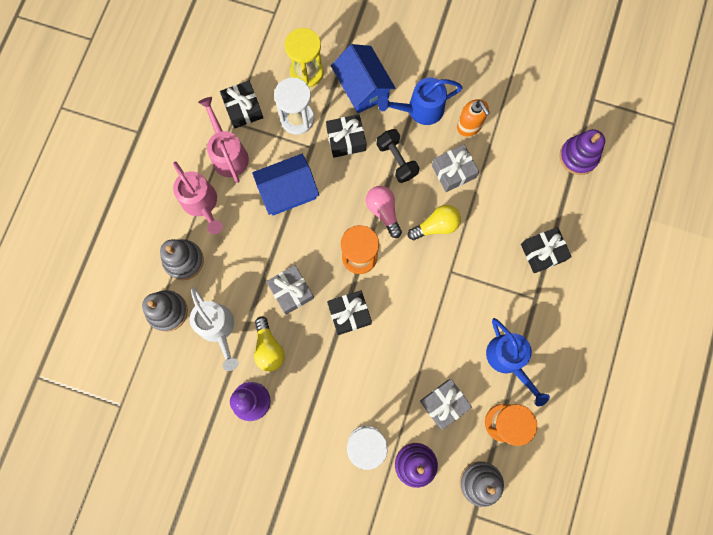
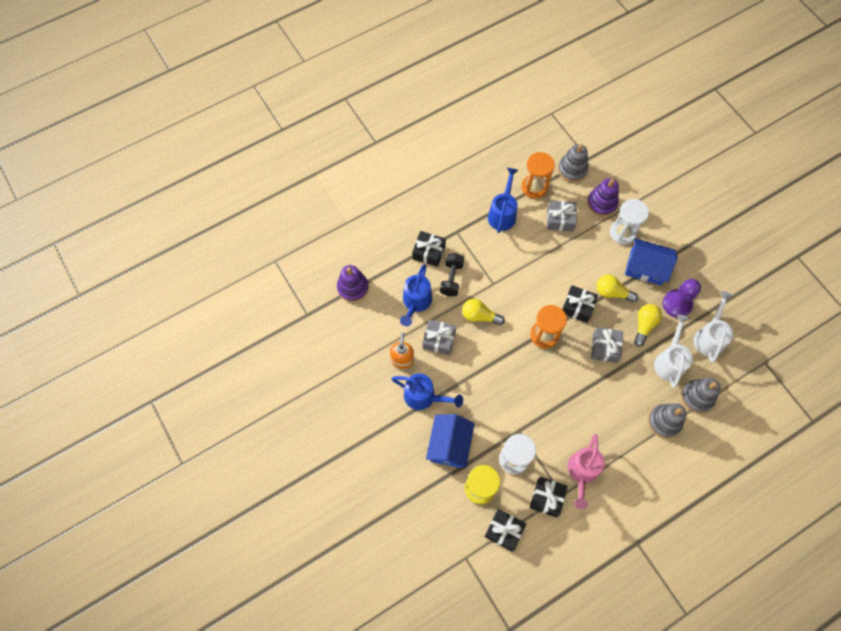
camera: 140 degrees left, 10 degrees down
pink watering can [173,162,223,234] -> none
blue house [252,154,319,216] -> blue house moved to [625,238,678,285]
black gift [326,114,366,158] -> black gift moved to [485,509,526,551]
pink light bulb [366,186,402,238] -> none
black dumbbell [377,129,420,183] -> black dumbbell moved to [440,253,464,296]
none -> blue watering can [400,265,432,326]
none -> yellow light bulb [596,275,638,302]
none -> white watering can [694,291,733,363]

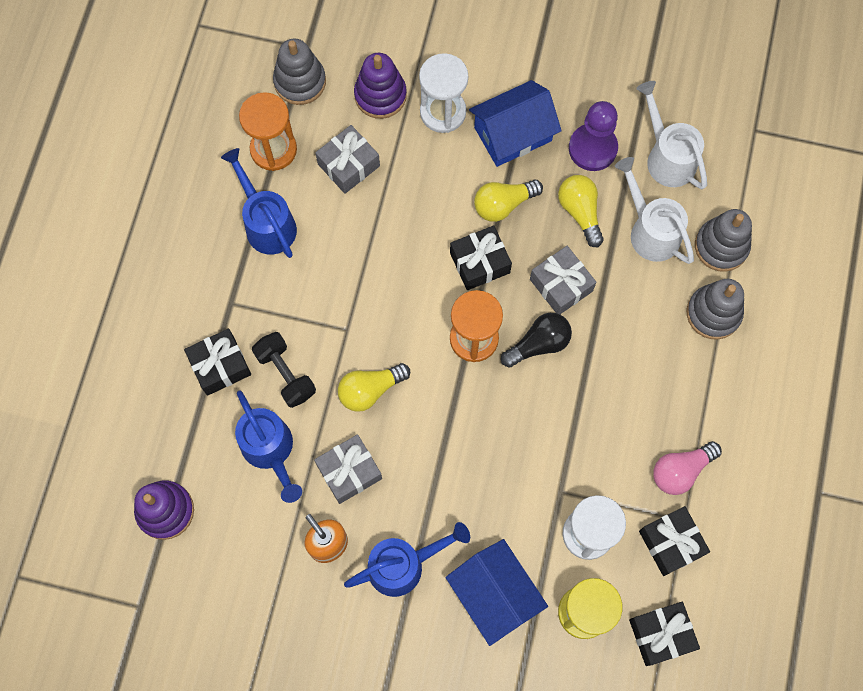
camera: 45 degrees left, 5 degrees up
pink watering can [568,434,605,509] -> pink light bulb [653,441,722,495]
none -> black light bulb [501,313,572,368]

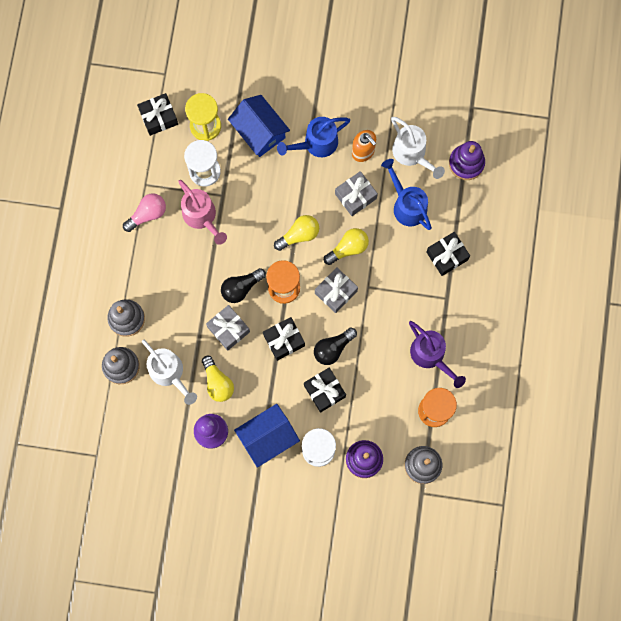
camera: 175 degrees right, 5 degrees up
blue watering can [221,148,297,258] -> purple watering can [409,321,466,388]
black dumbbell [252,332,316,408] -> none
grey gift [315,125,380,194] -> grey gift moved to [315,267,358,313]
yellow light bulb [474,180,543,222] -> yellow light bulb moved to [274,215,319,251]
white watering can [636,81,707,189] -> white watering can moved to [391,117,445,179]
black gift [639,506,710,576] -> black gift moved to [304,368,346,412]
none -> pink watering can [178,180,227,245]
none -> black light bulb [314,328,357,365]

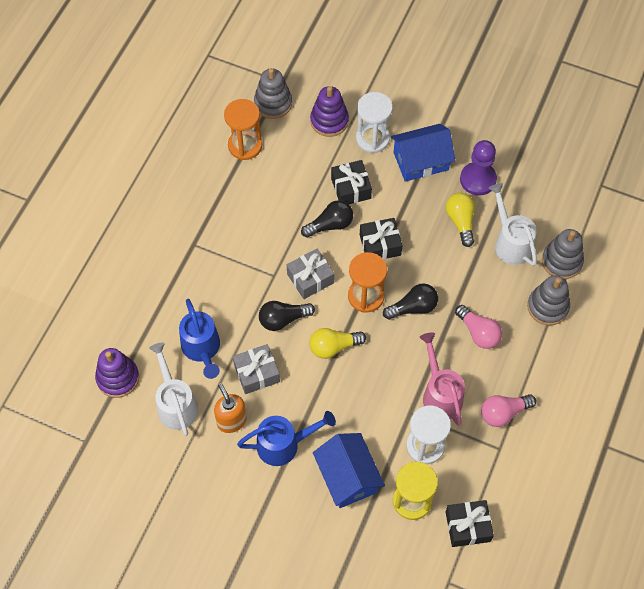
camera: 165 degrees left, 15 degrees down
grey gift [206,305,250,351] -> none
yellow light bulb [324,228,369,265] -> black light bulb [259,301,315,331]
purple watering can [409,321,466,388] -> none
black gift [426,232,470,276] -> none
none -> pink light bulb [455,305,502,349]

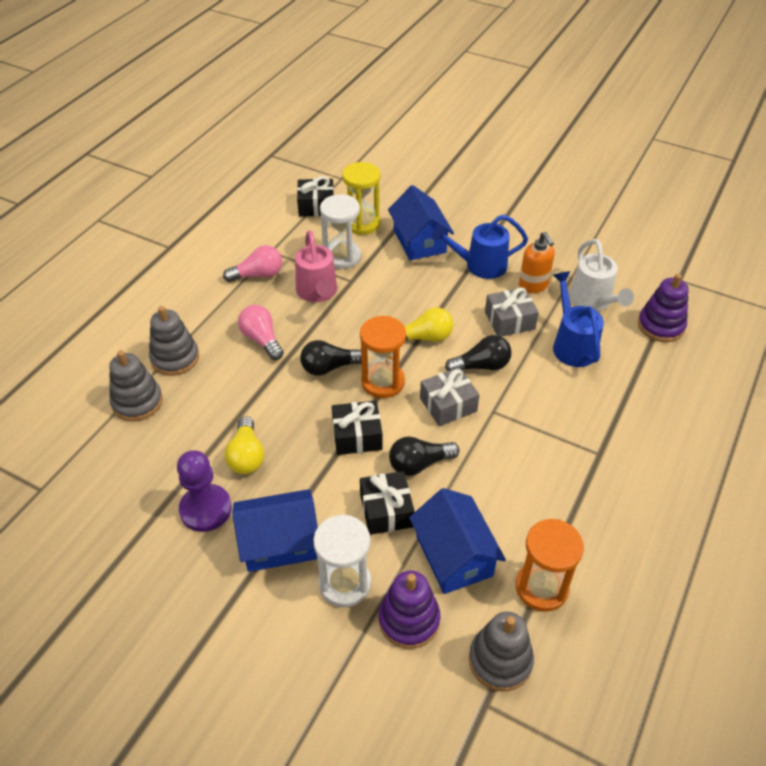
camera: 175 degrees left, 15 degrees down
white watering can [489,183,537,266] -> none
none -> blue house [409,488,506,594]

